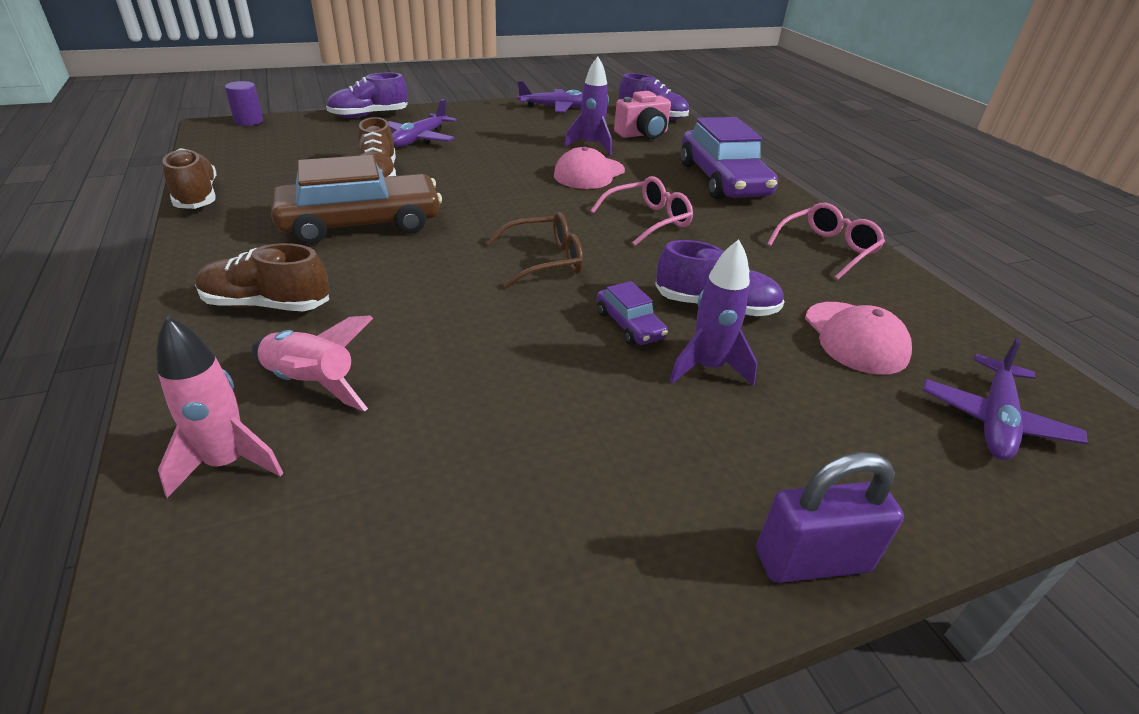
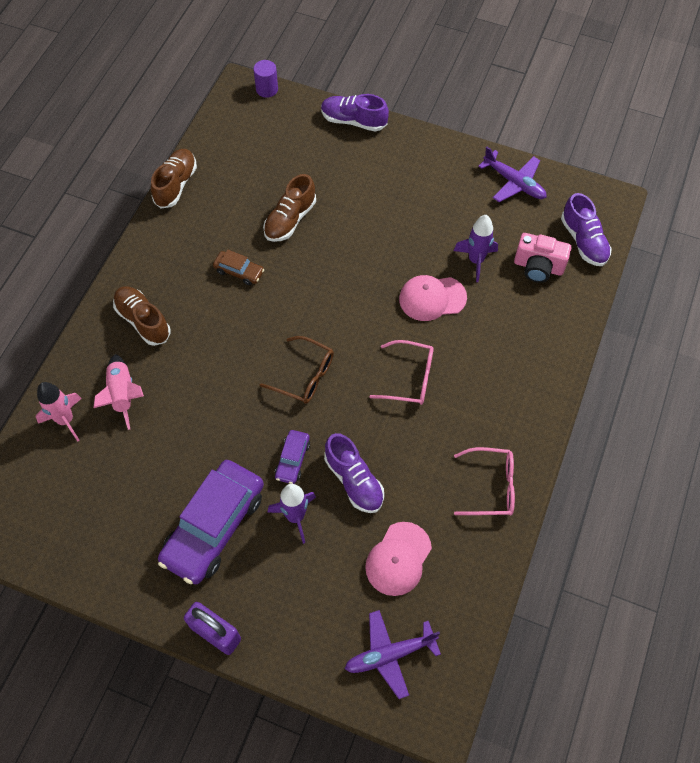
camera: 45 degrees right, 25 degrees up
brown car [271,155,442,244] -> brown car [213,250,264,285], size x0.46
purple plane [388,99,457,147] -> none
purple car [681,117,778,199] -> purple car moved to [158,460,264,584]

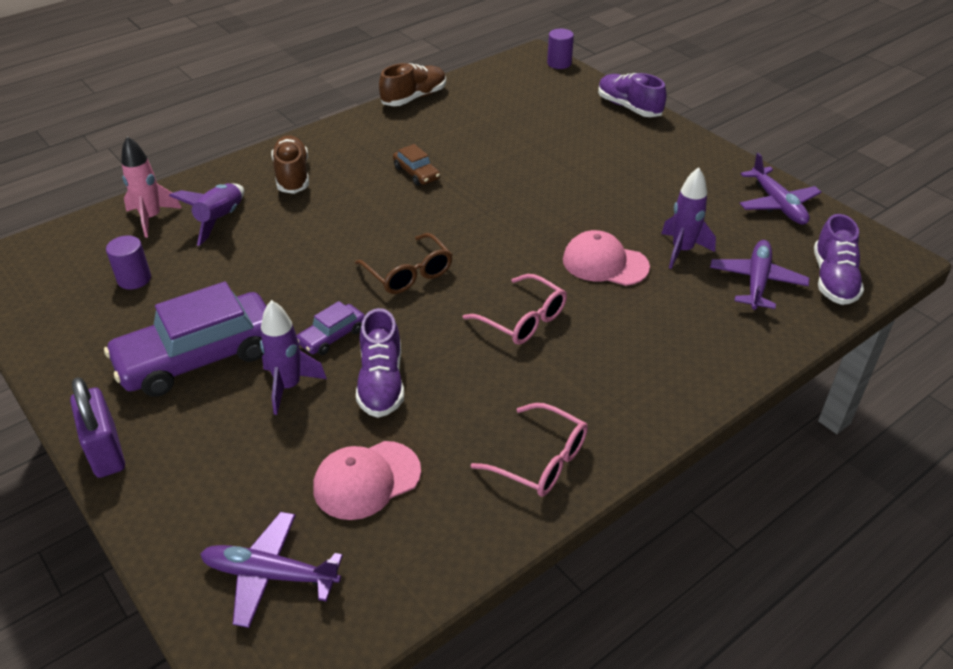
camera: 30 degrees right, 20 degrees down
pink rocket [94,354,144,430] -> purple rocket [169,183,244,246]
brown shoe [263,174,316,242] -> none
pink camera [514,233,571,283] -> purple plane [710,240,809,310]
none -> purple cylinder [106,236,151,289]

